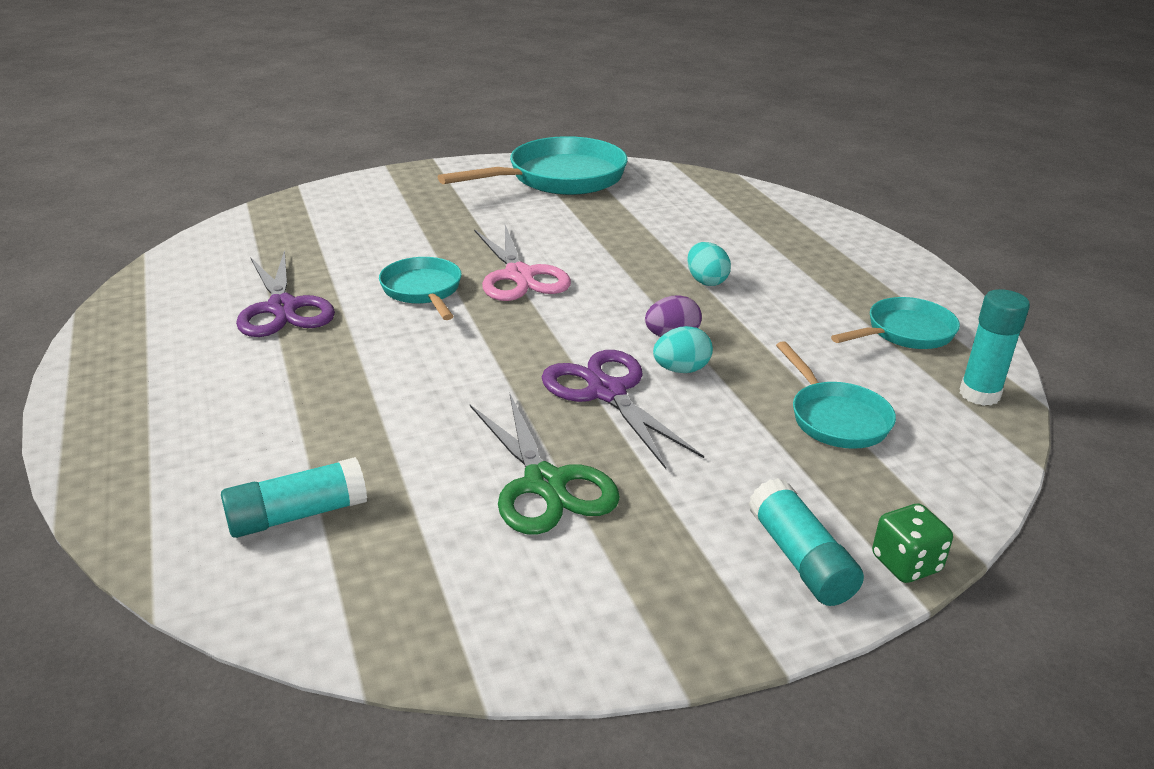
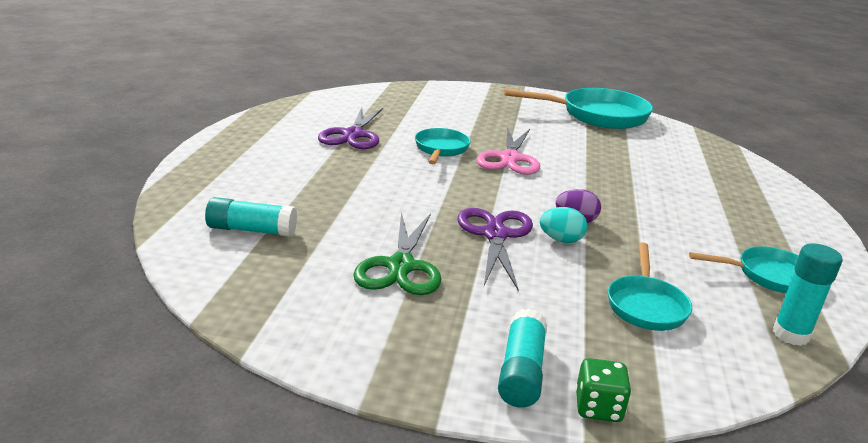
camera: 30 degrees right, 5 degrees down
turquoise egg [687,242,731,286] -> none

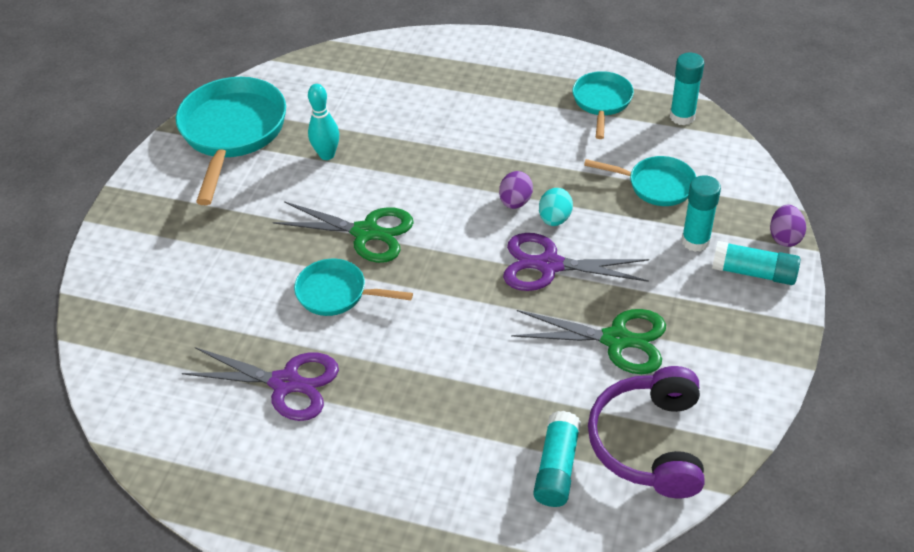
camera: 80 degrees left, 20 degrees up
pink scissors [476,127,540,175] -> green scissors [273,201,414,263]
green dice [575,358,632,422] -> purple egg [770,205,806,247]
none -> turquoise bowling pin [308,84,339,160]
none -> purple headphones [588,366,705,498]
none -> turquoise glue stick [682,175,721,252]

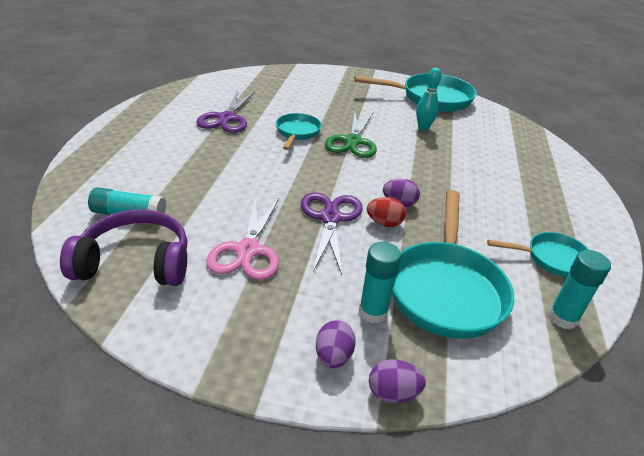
camera: 80 degrees right, 10 degrees down
green scissors [511,309,666,374] -> pink scissors [206,197,279,280]
turquoise egg [539,188,573,226] -> red egg [367,197,406,227]
turquoise pan [584,156,696,206] -> turquoise pan [392,190,514,339], size x1.79
turquoise glue stick [712,241,800,285] -> purple egg [316,320,356,368]

